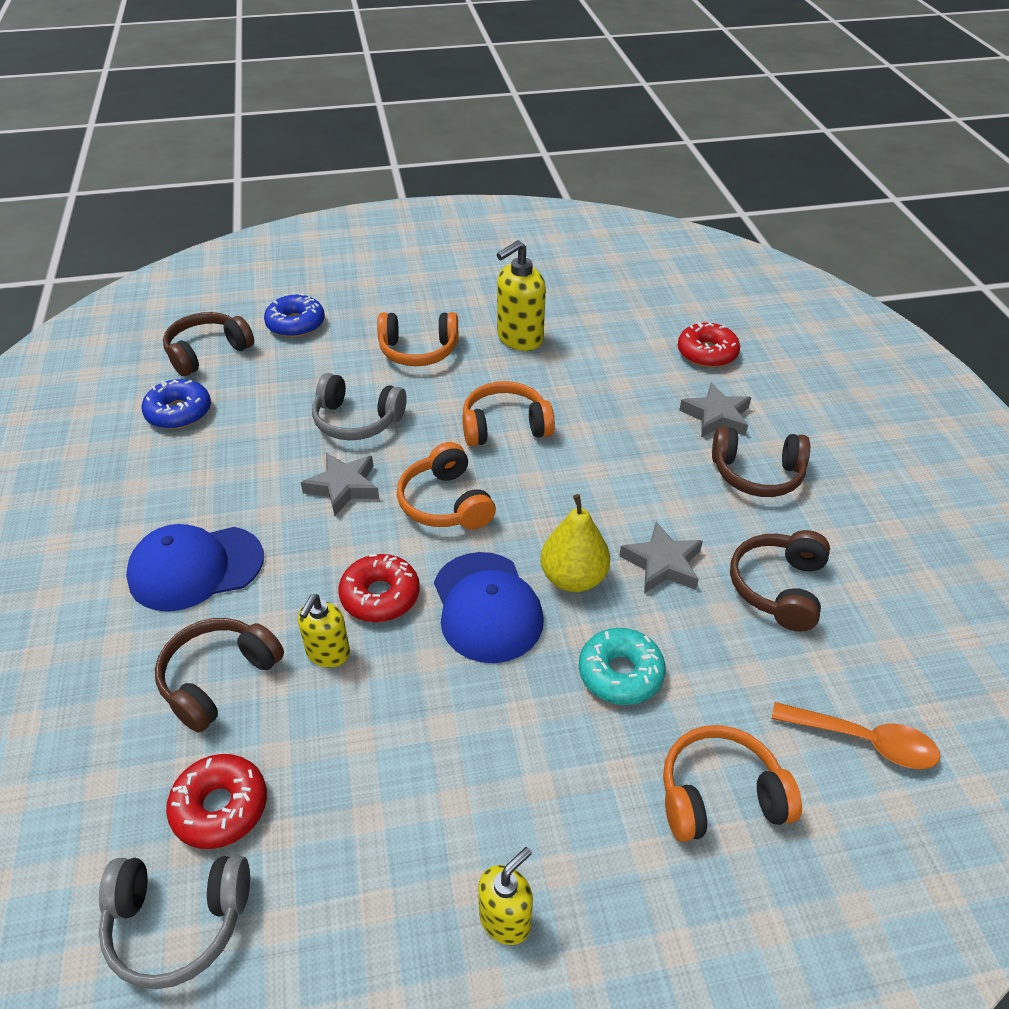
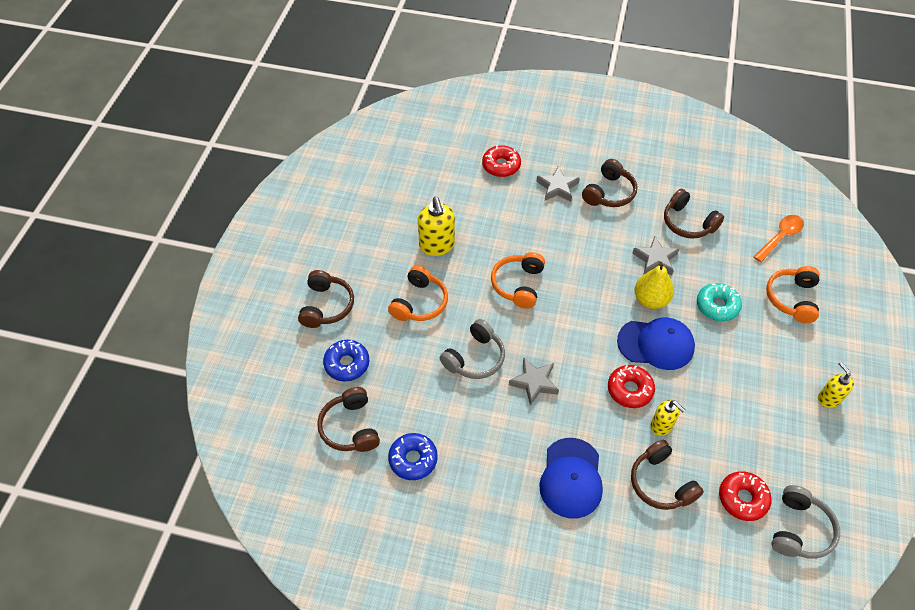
camera: 65 degrees left, 10 degrees up
orange headphones [397,442,496,530] -> none
none -> brown headphones [298,270,354,328]

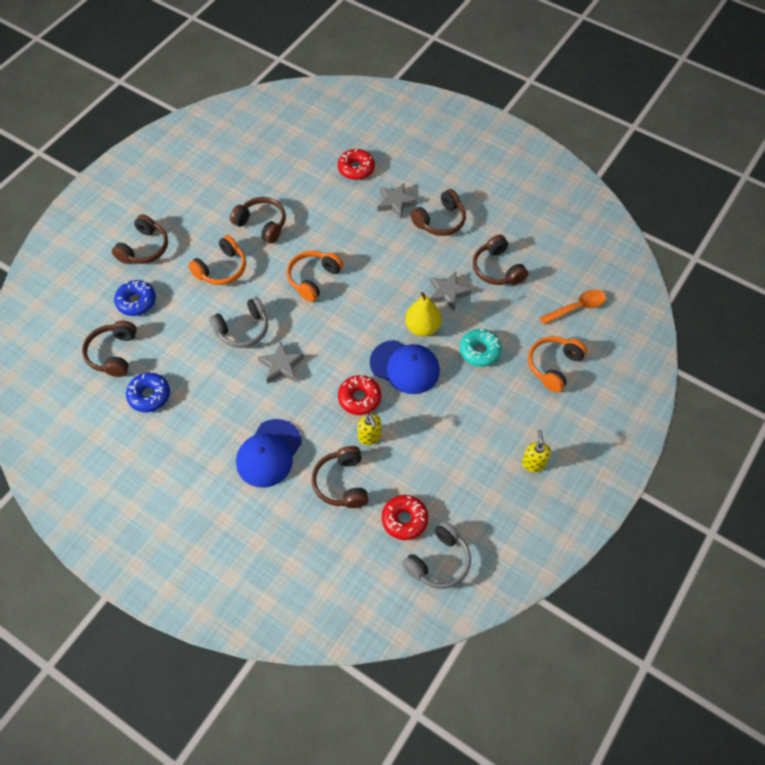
camera: 20 degrees right, 5 degrees up
yellow soap dispenser [418,197,455,256] -> brown headphones [230,197,286,244]

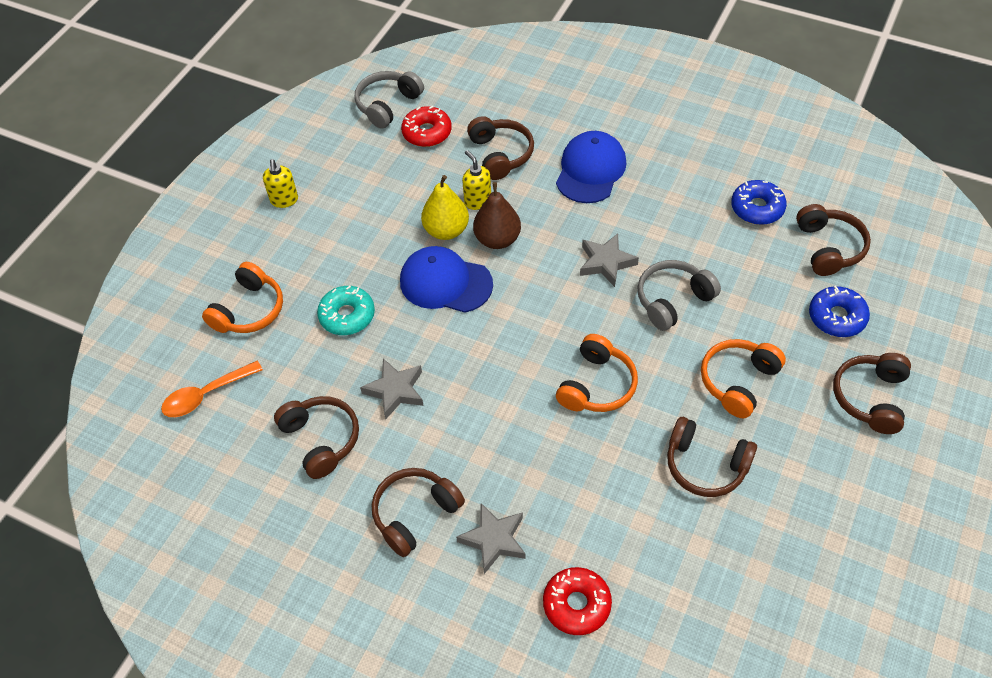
camera: 175 degrees right, 5 degrees down
red donut [338,375,381,415] -> brown pear [473,182,521,249]
yellow pear [405,292,442,336] -> yellow pear moved to [421,175,469,240]

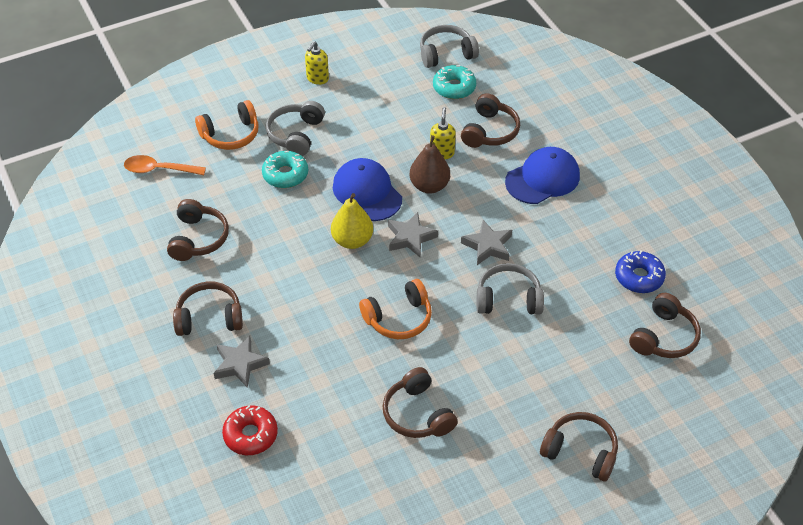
camera: 35 degrees right, 5 degrees down
grey star [360,358,424,419] -> grey star moved to [388,212,438,258]
red donut [401,106,452,147] -> turquoise donut [433,65,476,99]
yellow pear [421,175,469,240] -> yellow pear moved to [331,193,373,249]
orange headphones [701,339,786,418] -> none
blue donut [809,286,870,337] -> none
brown headphones [833,353,911,434] -> brown headphones turned 60 degrees clockwise [540,412,618,481]
none -> grey headphones [266,101,325,156]

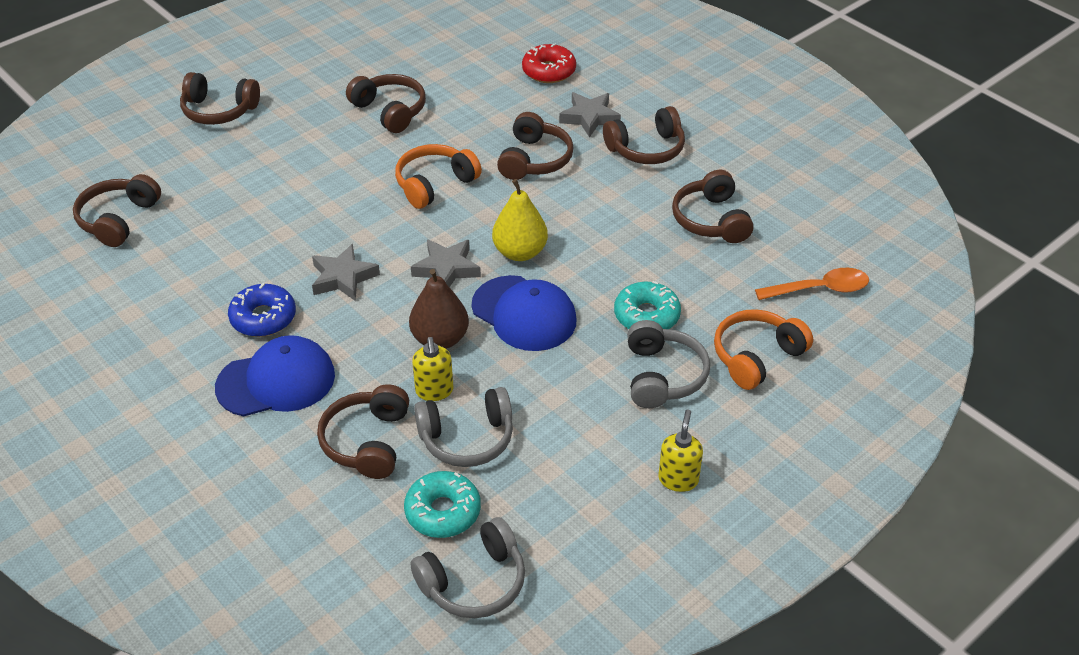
camera: 165 degrees right, 5 degrees down
grey headphones [476,263,544,315] -> grey headphones moved to [414,387,513,467]
blue cap [505,147,580,204] -> blue cap turned 150 degrees counterclockwise [215,335,335,416]
blue donut [615,250,666,293] -> blue donut moved to [228,283,296,337]
none -> brown headphones [497,112,574,180]

